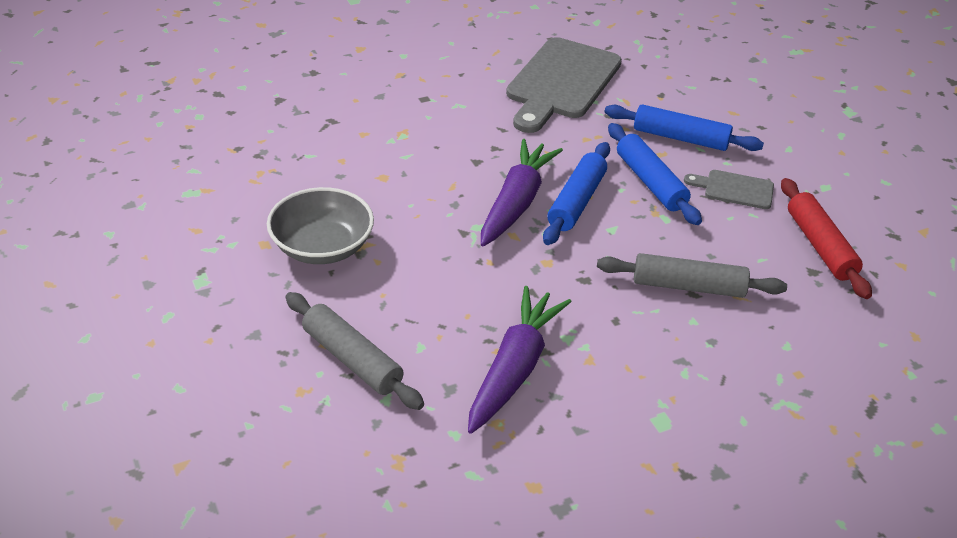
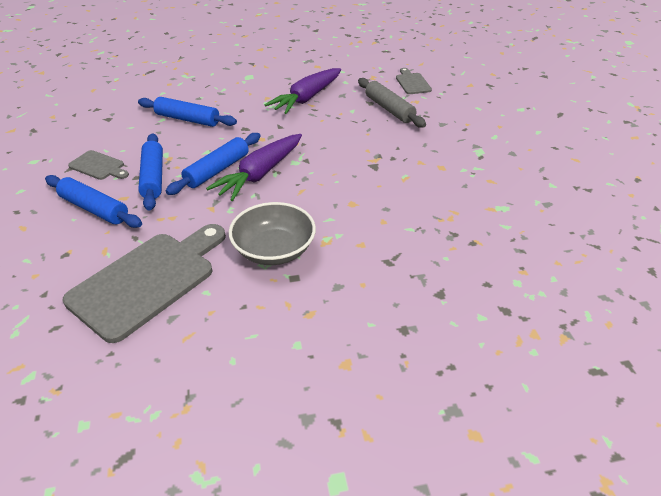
camera: 165 degrees left, 0 degrees up
grey bowl [267,187,374,264] -> grey bowl moved to [229,202,316,265]
grey rolling pin [597,253,787,298] -> blue rolling pin [138,97,237,127]
red rolling pin [781,178,872,299] -> none
none -> grey cutting board [396,68,432,94]

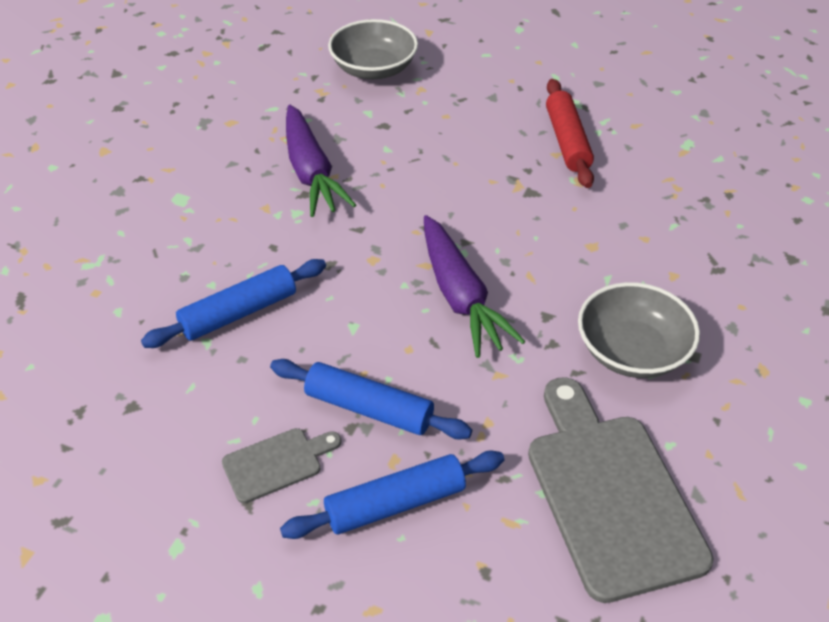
camera: 55 degrees left, 5 degrees up
blue rolling pin [166,133,260,195] -> none
grey rolling pin [358,78,426,128] -> none
grey cutting board [396,68,432,94] -> grey bowl [328,19,418,79]
none -> red rolling pin [546,79,594,188]

